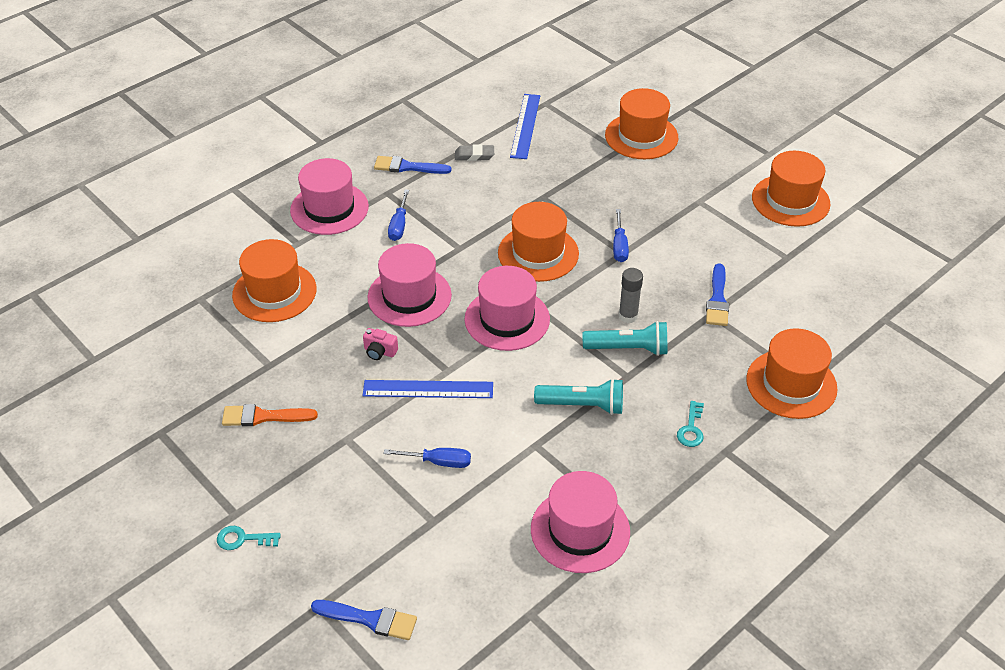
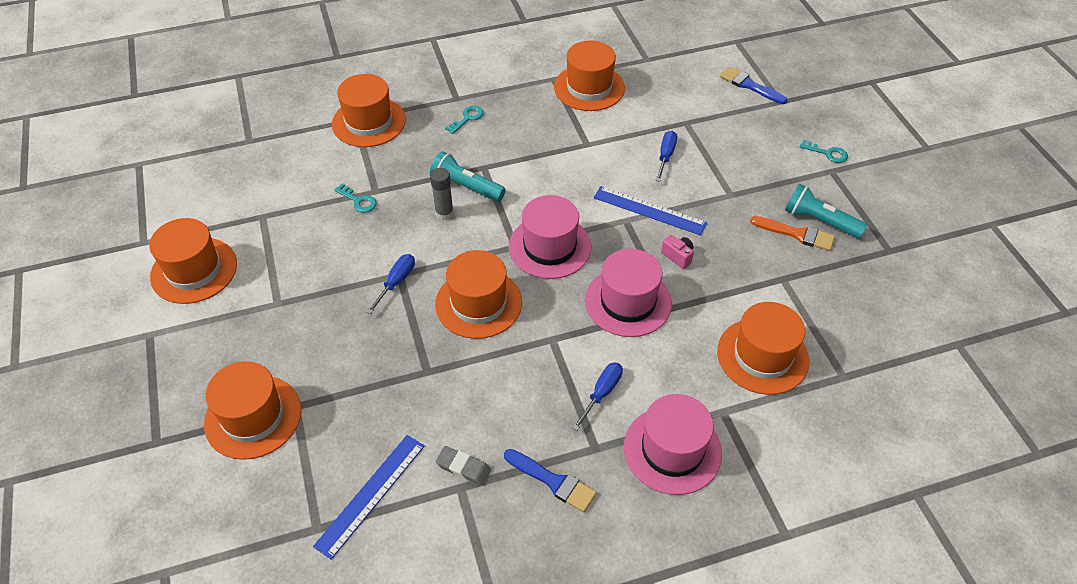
camera: 155 degrees left, 5 degrees up
blue screwdriver [383,448,471,468] -> blue screwdriver turned 75 degrees clockwise [656,131,677,182]
pink hat [531,471,630,573] -> orange hat [554,40,625,111]
turquoise flashlight [534,378,623,415] -> turquoise flashlight moved to [785,184,868,238]
blue brush [706,263,729,326] -> turquoise key [334,183,377,213]

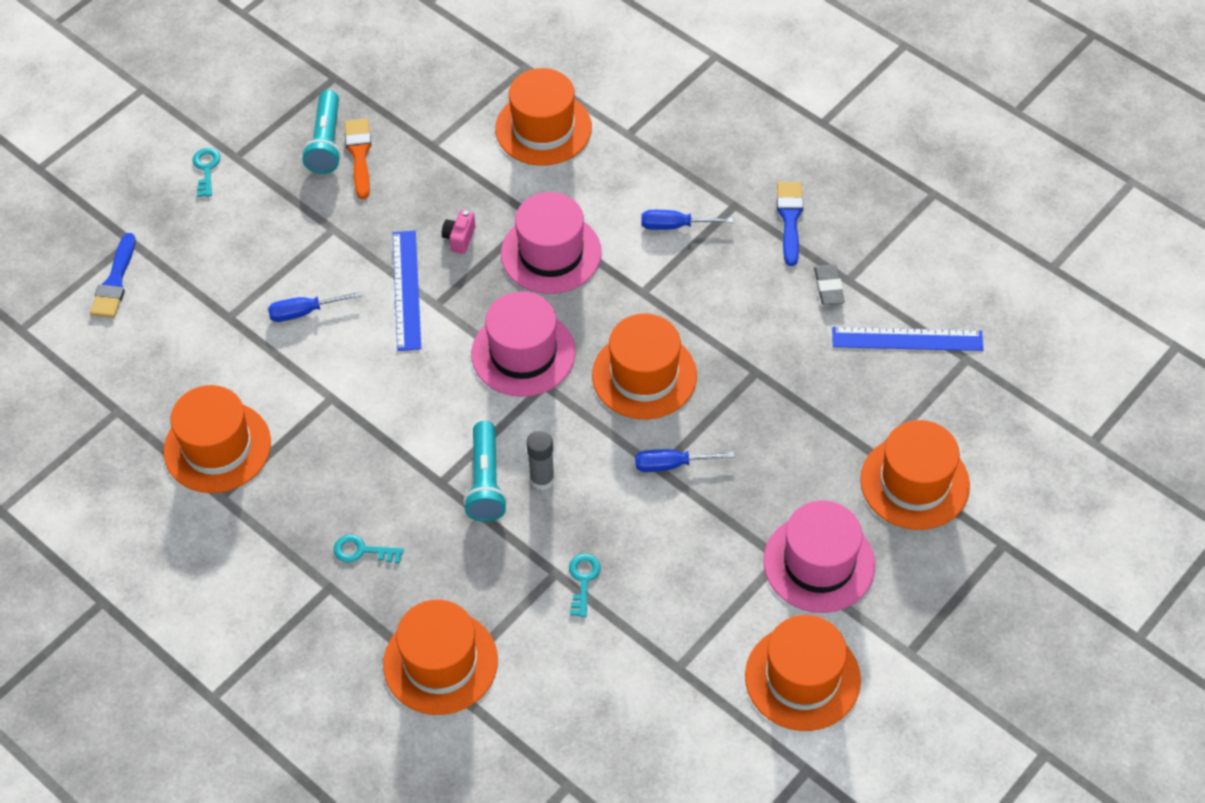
camera: 120 degrees left, 5 degrees up
pink hat [624,394,722,495] -> pink hat moved to [764,500,875,613]

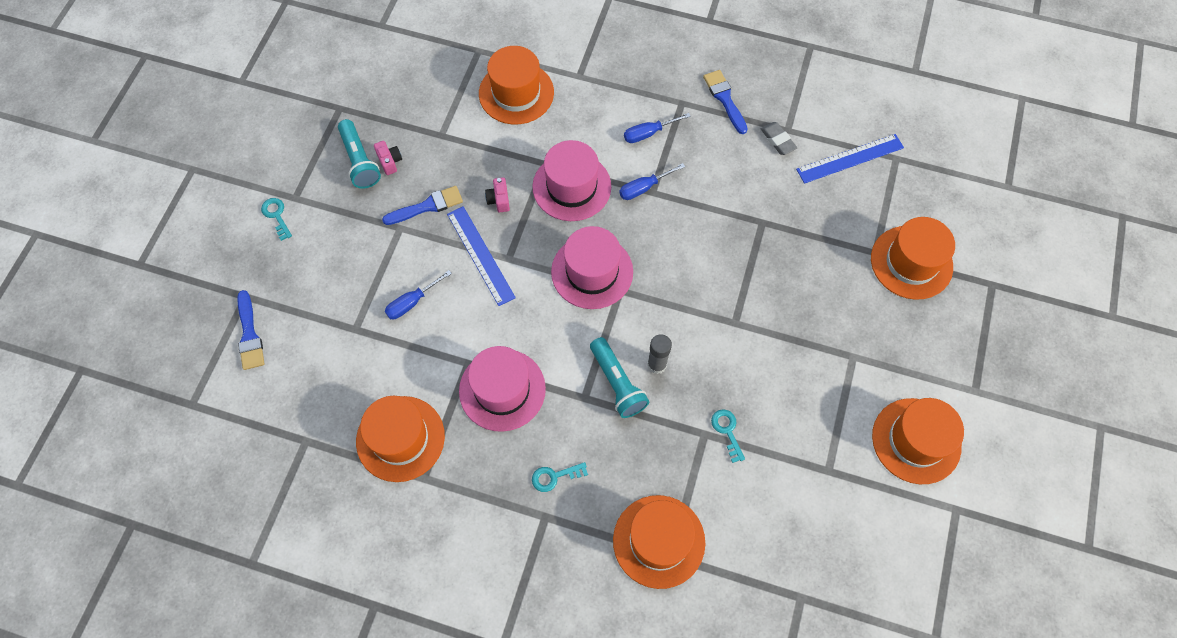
camera: 25 degrees left, 10 degrees up
orange brush [344,119,371,199] -> pink camera [374,141,402,175]
orange hat [592,314,697,419] -> none
blue screwdriver [635,449,735,472] -> blue screwdriver moved to [619,163,685,200]
pink hat [764,500,875,613] -> pink hat moved to [459,346,546,432]
none -> blue brush [382,186,463,225]

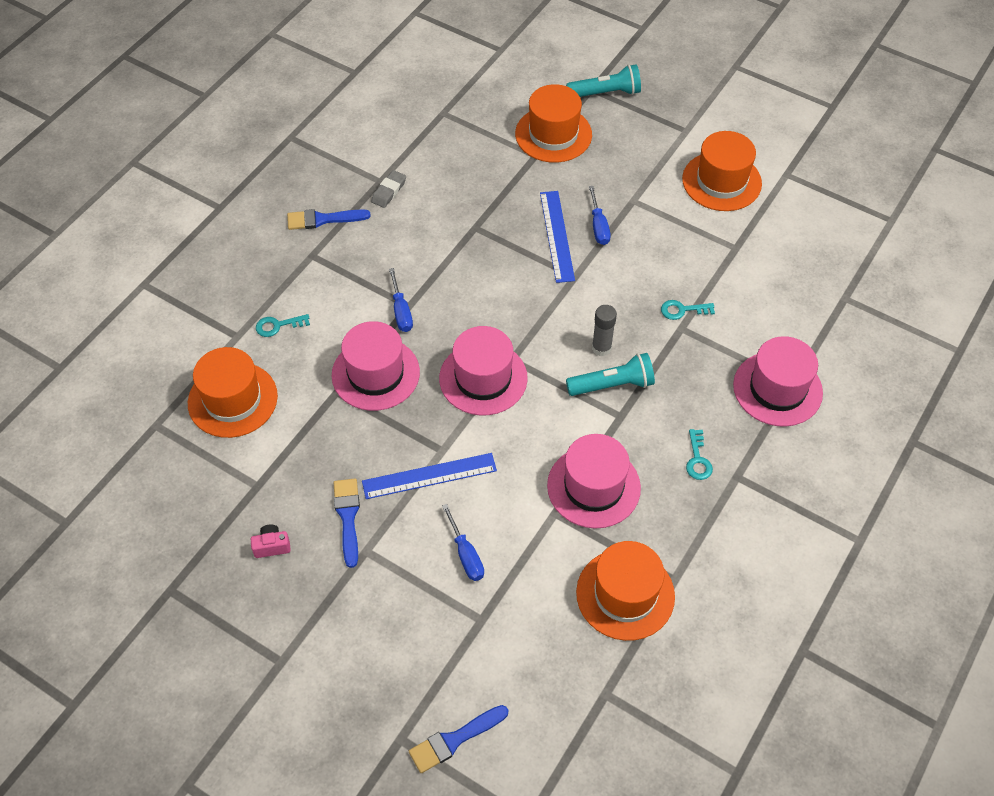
camera: 75 degrees left, 10 degrees down
blue brush [237,290,265,370] -> blue brush turned 150 degrees clockwise [409,705,508,773]
turquoise key [261,198,292,241] -> turquoise key moved to [256,314,310,337]
turquoise flashlight [338,119,381,189] -> turquoise flashlight moved to [566,64,641,97]
pink camera [485,177,510,212] -> none
orange hat [613,495,705,589] -> pink hat [733,336,823,427]
blue screwdriver [624,113,691,143] -> blue screwdriver moved to [589,186,611,245]
grey eraser [761,122,797,155] -> grey eraser turned 45 degrees counterclockwise [371,170,406,208]
blue ruler [796,134,904,184] -> blue ruler moved to [540,191,575,283]

